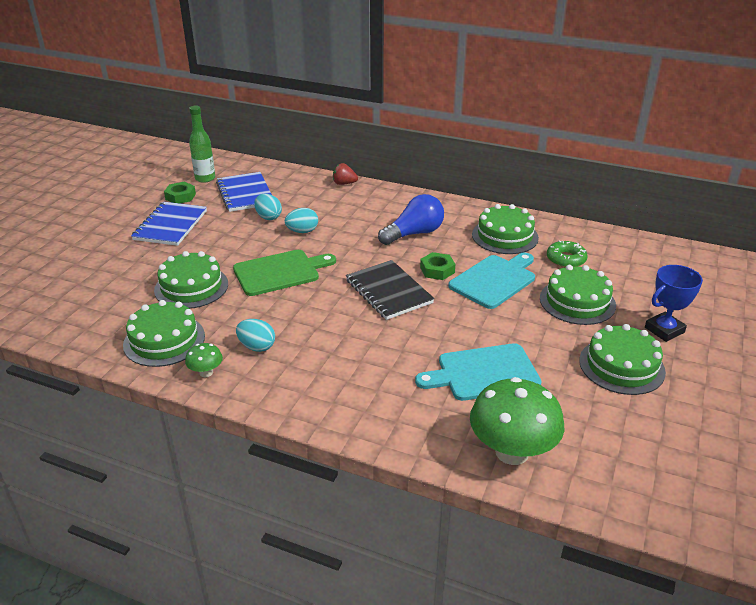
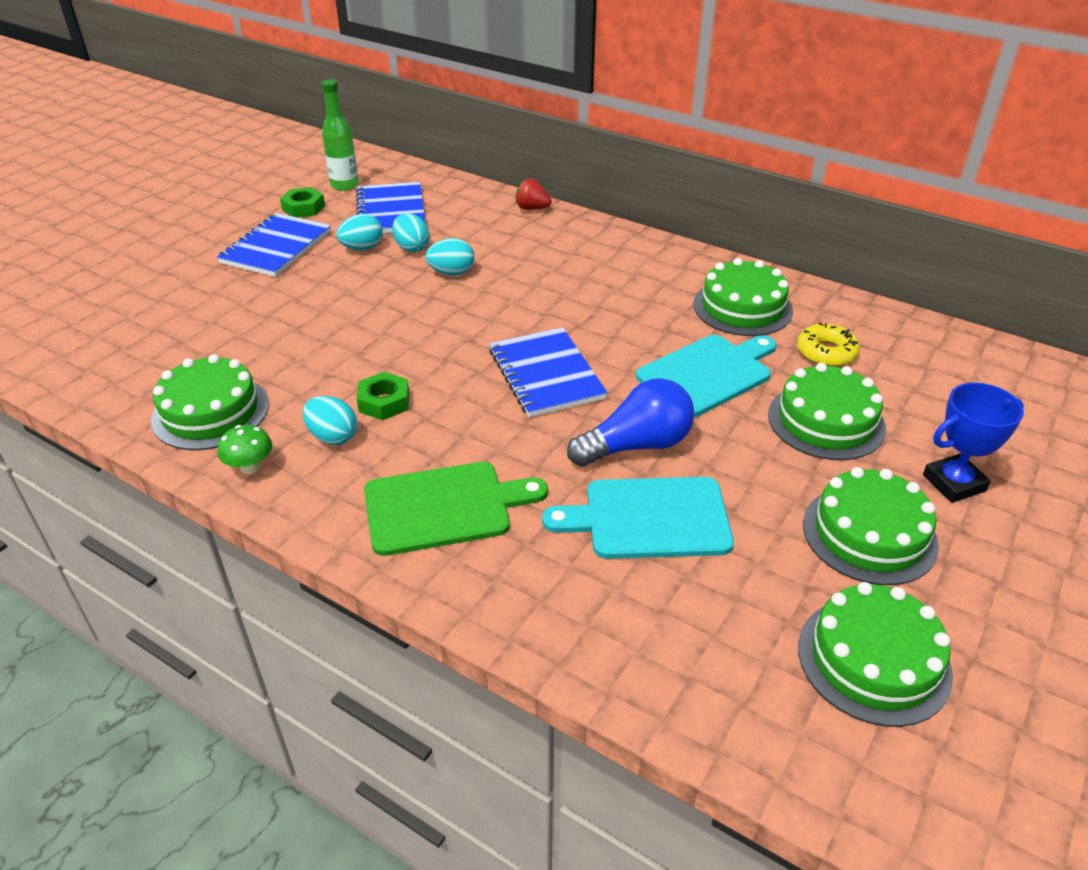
camera: 10 degrees right, 5 degrees up
green cake [154,251,228,309] -> green cake moved to [798,582,953,727]
green cutting board [233,250,336,296] -> green cutting board moved to [364,462,548,556]
black notebook [346,260,435,320] -> blue notebook [489,327,607,417]
blue light bulb [378,194,444,245] -> blue light bulb moved to [567,378,695,467]
green nut [420,252,455,280] -> green nut moved to [357,372,409,420]
green mushroom [470,377,564,465] -> none
green donut [547,240,588,268] -> yellow donut [797,322,860,367]
none -> turquoise egg [336,214,383,250]

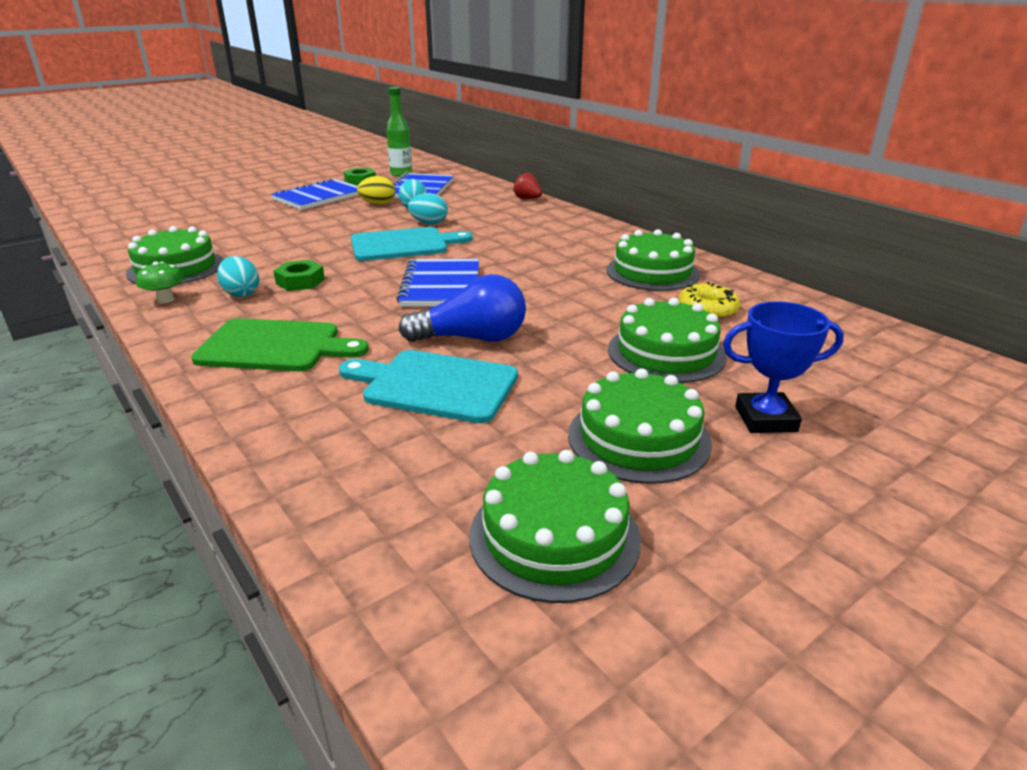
camera: 20 degrees right, 10 degrees down
turquoise egg [336,214,383,250] -> yellow egg [357,176,395,205]
turquoise cutting board [636,335,776,417] -> turquoise cutting board moved to [351,227,473,261]

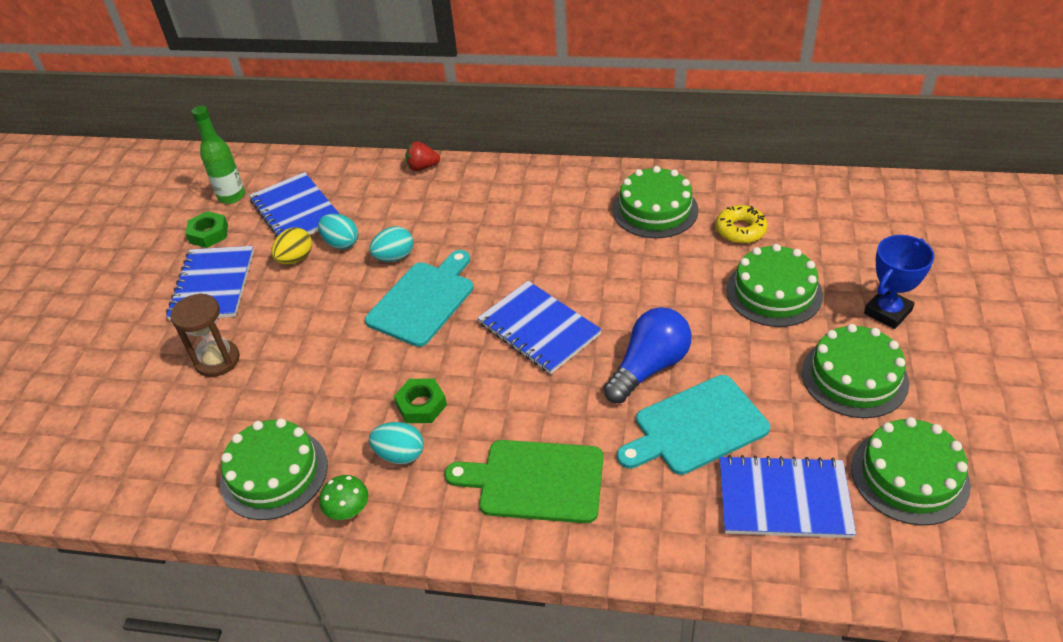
camera: 40 degrees left, 15 degrees up
green cutting board [191,318,369,371] -> green cutting board turned 135 degrees counterclockwise [445,440,603,523]
none -> brown hourglass [170,293,240,377]
none -> blue notebook [720,455,856,538]

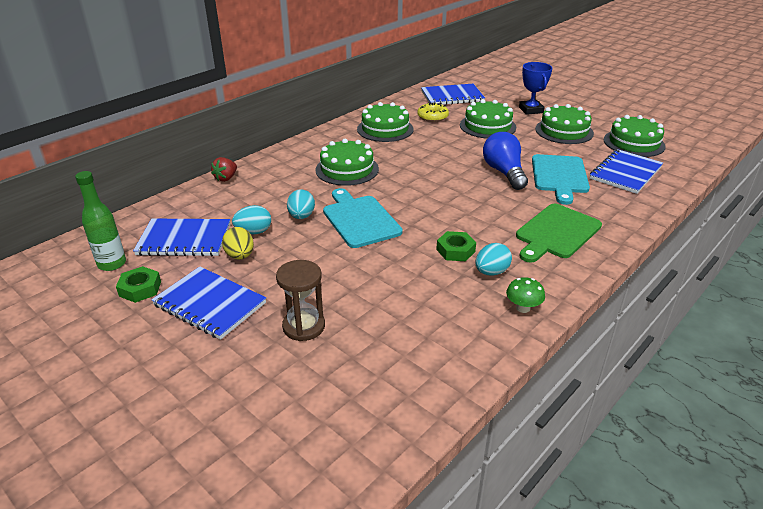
camera: 60 degrees left, 10 degrees down
green cake [220,418,328,520] -> green cake moved to [315,139,379,186]
blue notebook [478,281,602,374] -> blue notebook moved to [421,84,485,105]

